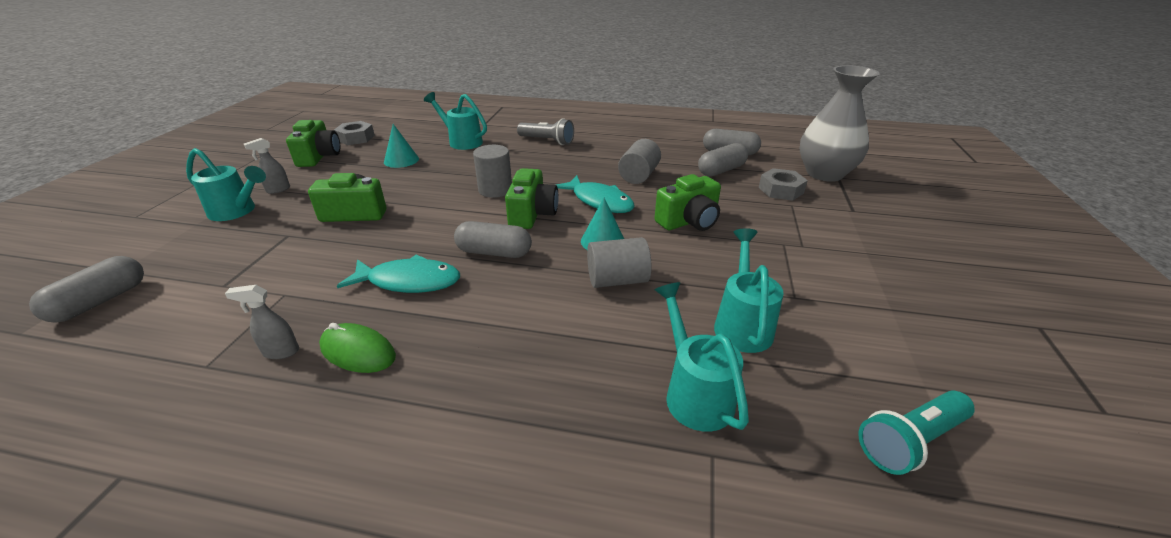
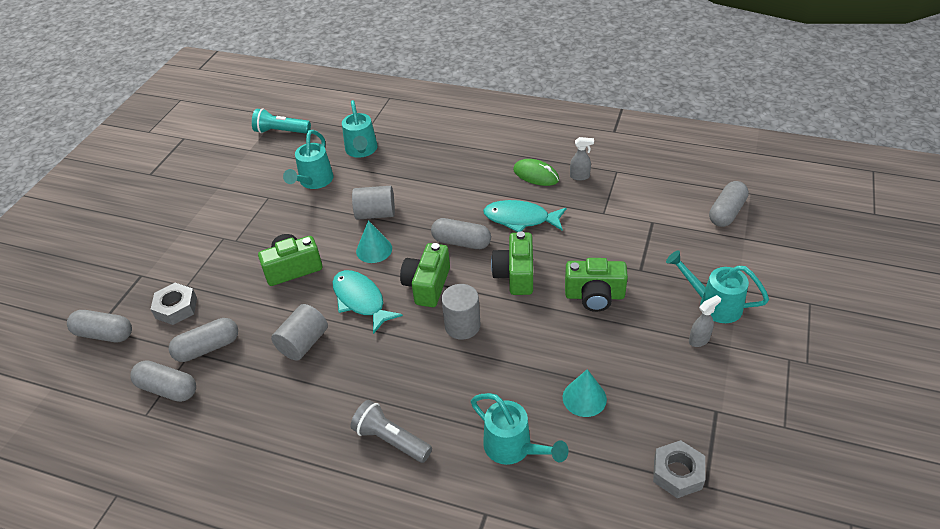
camera: 170 degrees left, 10 degrees up
green camera [286,120,340,167] -> green camera moved to [491,231,533,295]
grey vase [800,65,880,182] -> grey capsule [67,310,132,342]
turquoise flashlight [858,391,975,475] -> turquoise flashlight turned 150 degrees counterclockwise [252,108,311,134]

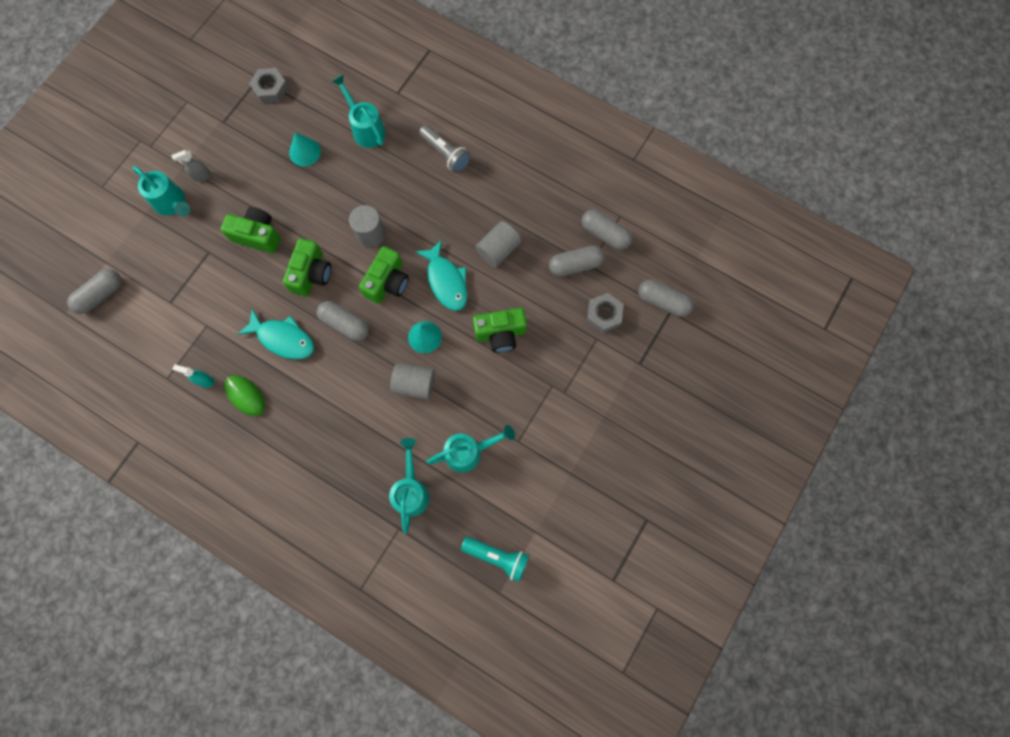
camera: 170 degrees left, 30 degrees up
turquoise watering can [283,130,334,189] -> turquoise watering can turned 45 degrees clockwise [426,425,515,473]
grey spray bottle [570,137,594,180] -> turquoise spray bottle [172,365,214,388]

